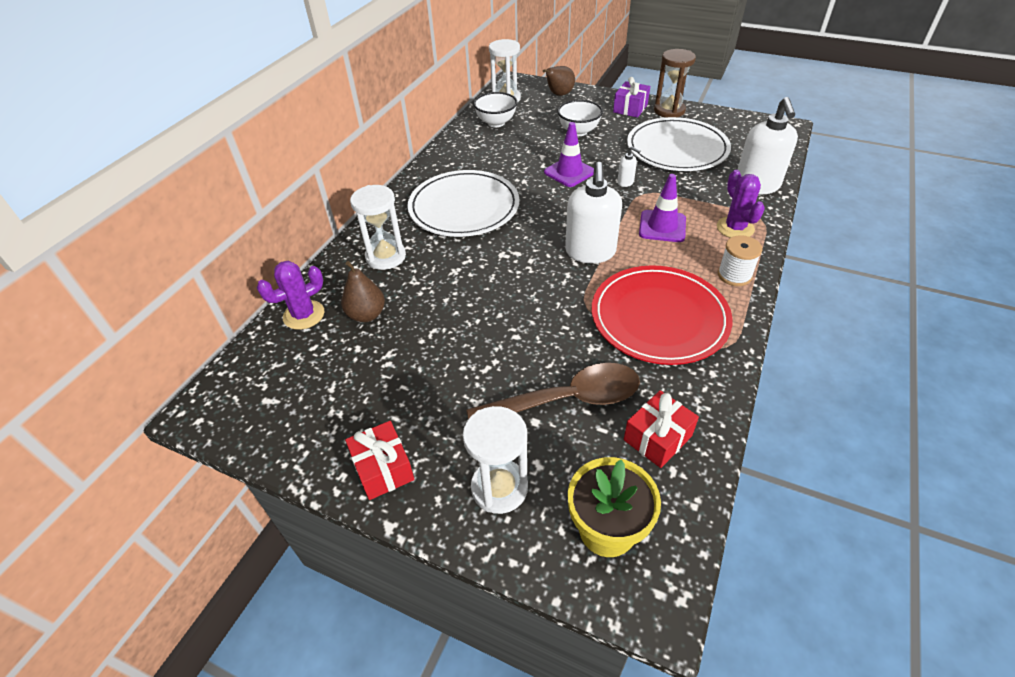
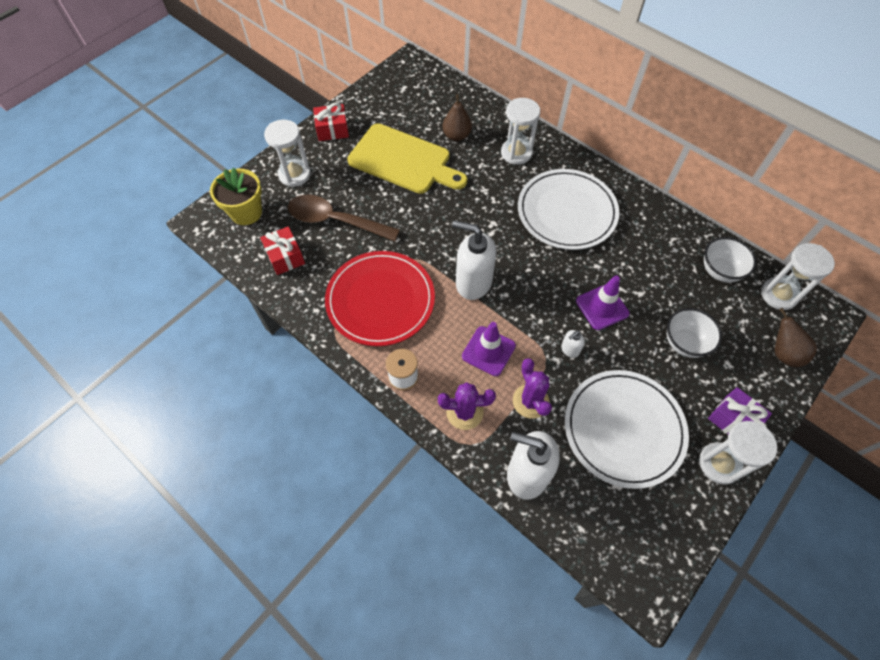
camera: 105 degrees right, 15 degrees up
purple cactus [257,261,324,330] -> purple cactus moved to [513,358,552,419]
brown spoon [466,363,640,419] -> brown spoon turned 105 degrees clockwise [288,195,400,242]
brown hourglass [654,49,696,118] -> white hourglass [699,421,777,485]
none -> yellow cutting board [347,123,467,194]

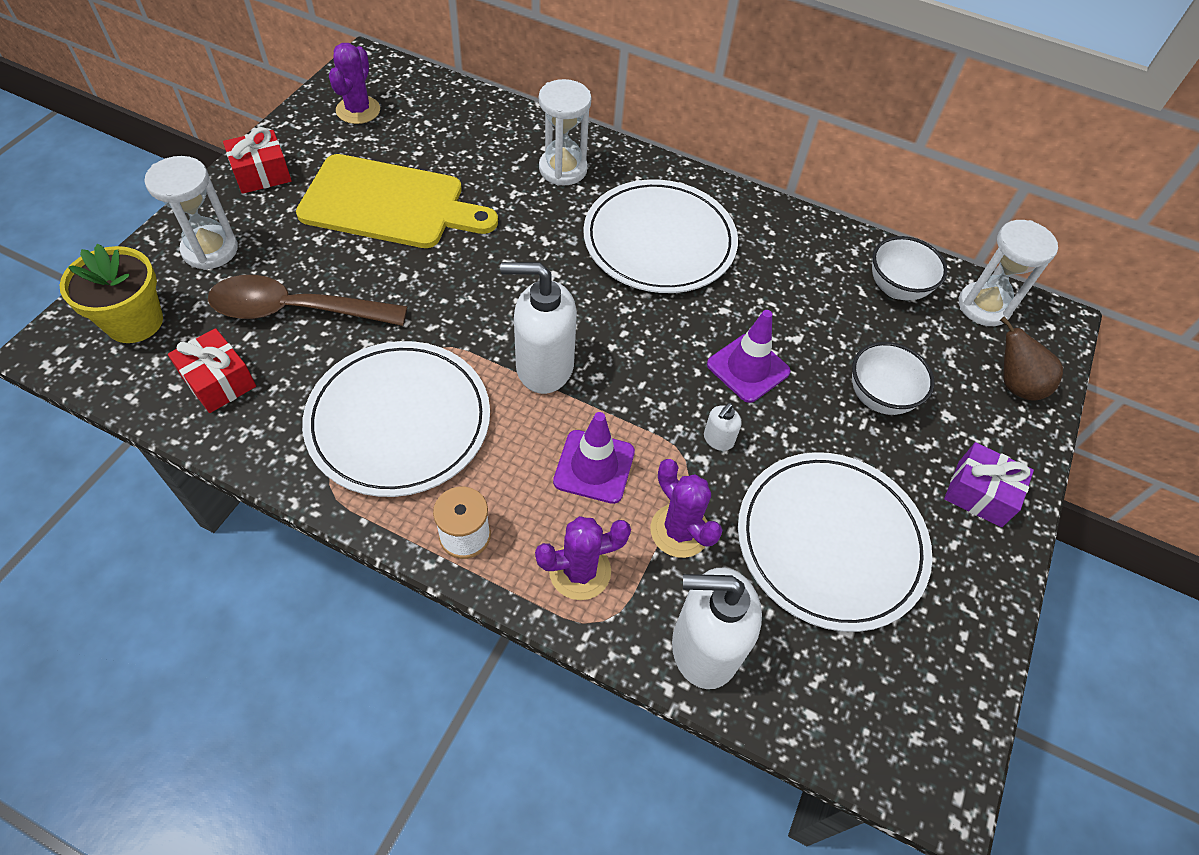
camera: 20 degrees left, 5 degrees down
red plate [325,251,435,346] -> white plate [302,341,490,497]
brown pear [442,94,472,141] -> none
white hourglass [699,421,777,485] -> none
none -> purple cactus [329,43,380,124]

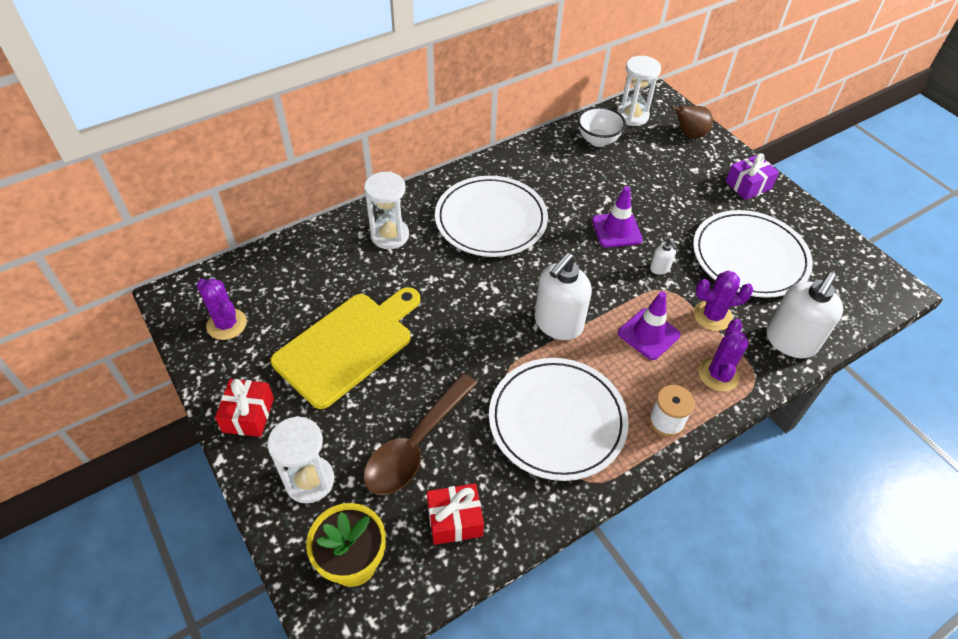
camera: 55 degrees left, 5 degrees down
white bowl [852,342,934,415] -> none

